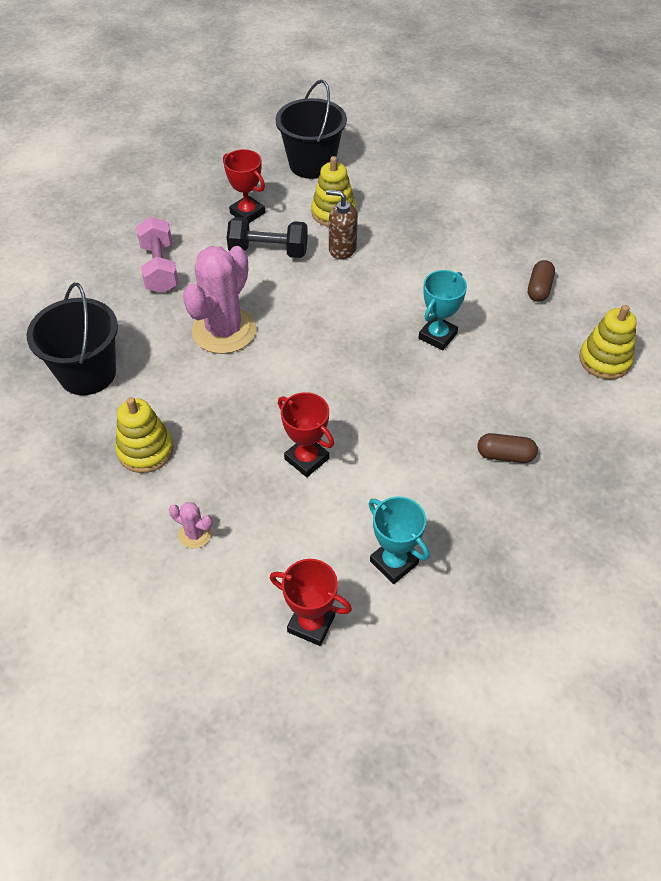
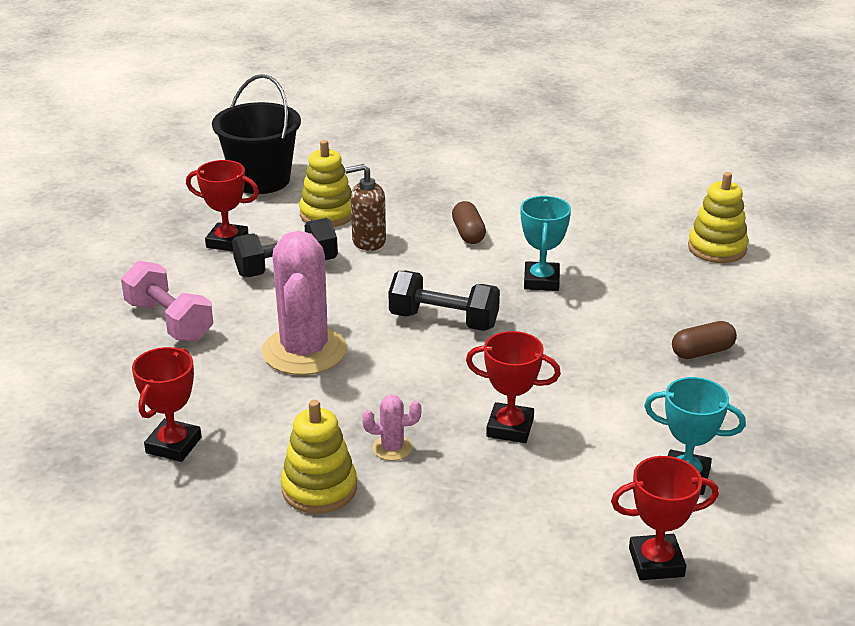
camera: 30 degrees left, 20 degrees down
black bucket [26,283,118,395] -> red trophy [132,347,201,462]
pink cactus [169,502,213,549] -> pink cactus moved to [362,395,421,461]
brown capsule [528,260,555,302] -> brown capsule moved to [452,201,486,244]
none -> black dumbbell [389,271,500,331]

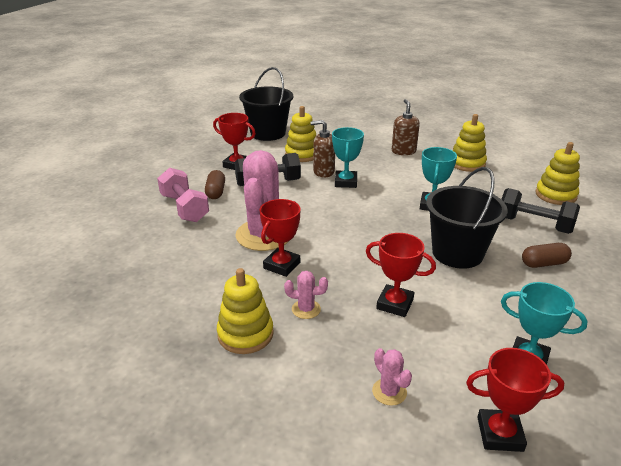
camera: 10 degrees right, 0 degrees up
red trophy [132,347,201,462] -> red trophy moved to [260,199,300,277]
black dumbbell [389,271,500,331] -> black dumbbell moved to [501,188,580,234]
brown capsule [452,201,486,244] -> brown capsule moved to [205,170,225,199]
none -> turquoise trophy [332,127,364,188]
none -> pink cactus [372,348,412,406]
none -> brown soap dispenser [392,99,420,155]
none -> black bucket [426,167,508,269]
none -> yellow stacking toy [453,114,487,172]

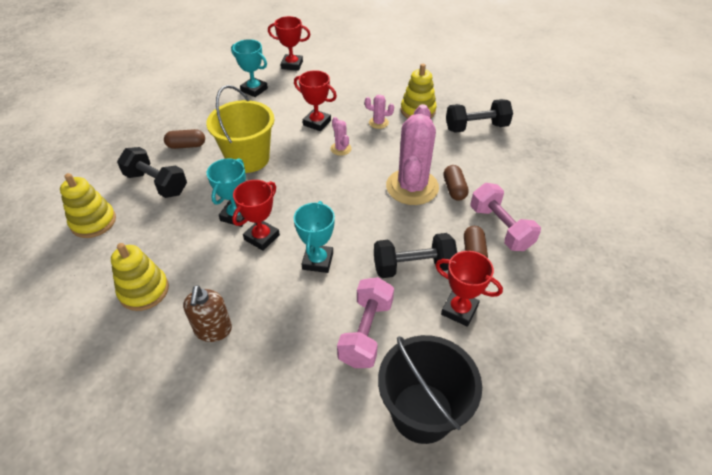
camera: 175 degrees left, 15 degrees up
red trophy [260,199,300,277] -> red trophy moved to [232,180,280,251]
yellow stacking toy [285,106,316,162] -> pink dumbbell [337,277,394,368]
brown soap dispenser [310,120,335,177] -> none
pink cactus [372,348,412,406] -> pink cactus moved to [331,117,351,156]
black bucket [426,167,508,269] -> yellow bucket [206,85,274,173]
none -> brown capsule [443,165,469,201]
none -> black dumbbell [446,99,513,133]

